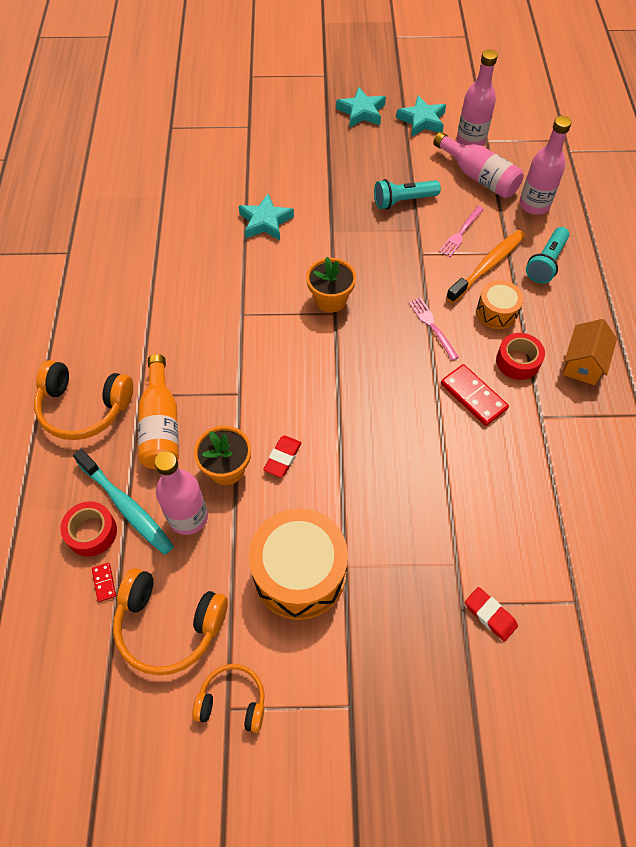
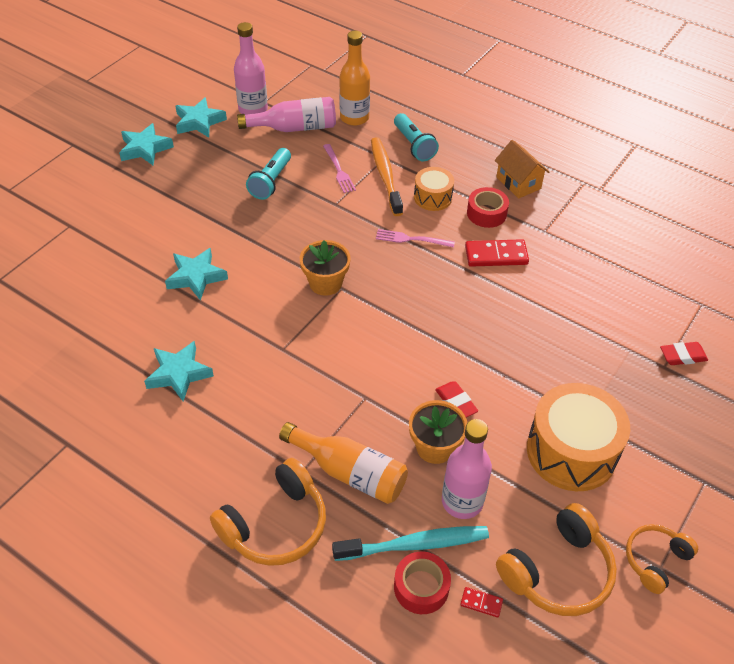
camera: 55 degrees left, 10 degrees down
pink bottle [519,116,572,215] -> orange bottle [339,31,370,126]
none -> turquoise star [144,341,214,401]

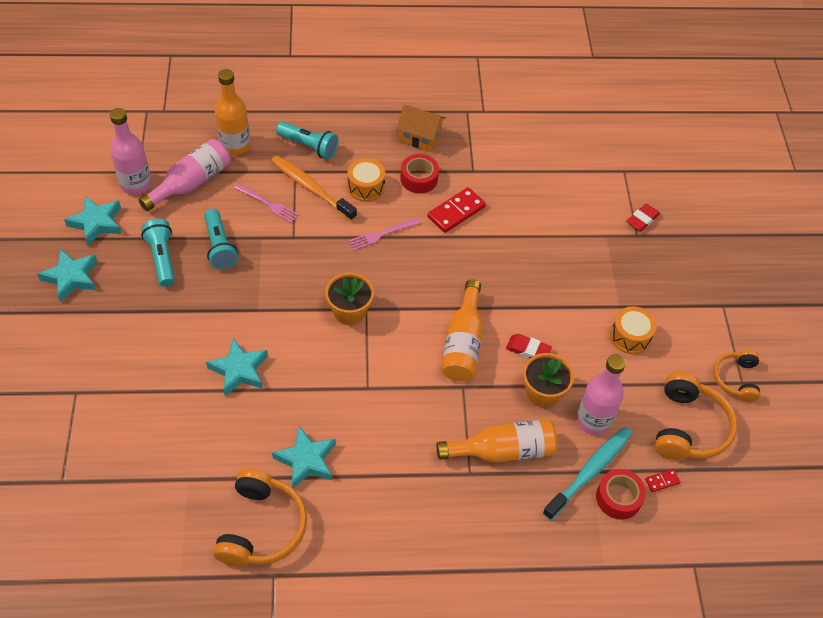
camera: 40 degrees left, 5 degrees up
orange headphones [210,458,326,566] -> orange headphones moved to [213,468,307,567]
orange drum [527,383,630,491] -> orange drum [610,306,657,354], size x0.54
none -> turquoise flashlight [141,219,175,287]
none -> orange bottle [441,280,483,381]

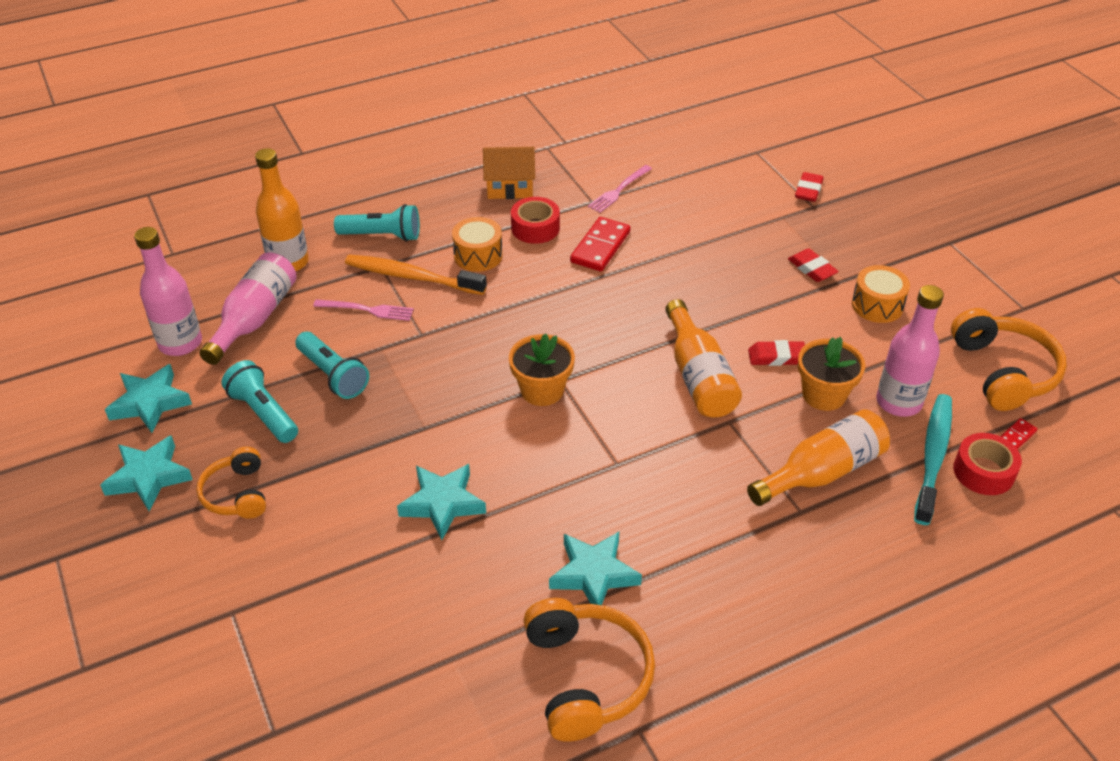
camera: 20 degrees left, 10 degrees down
pink fork [349,218,420,250] -> pink fork moved to [588,165,652,213]
orange headphones [713,350,760,402] -> orange headphones moved to [196,447,266,519]
none -> red eraser [788,249,839,282]

